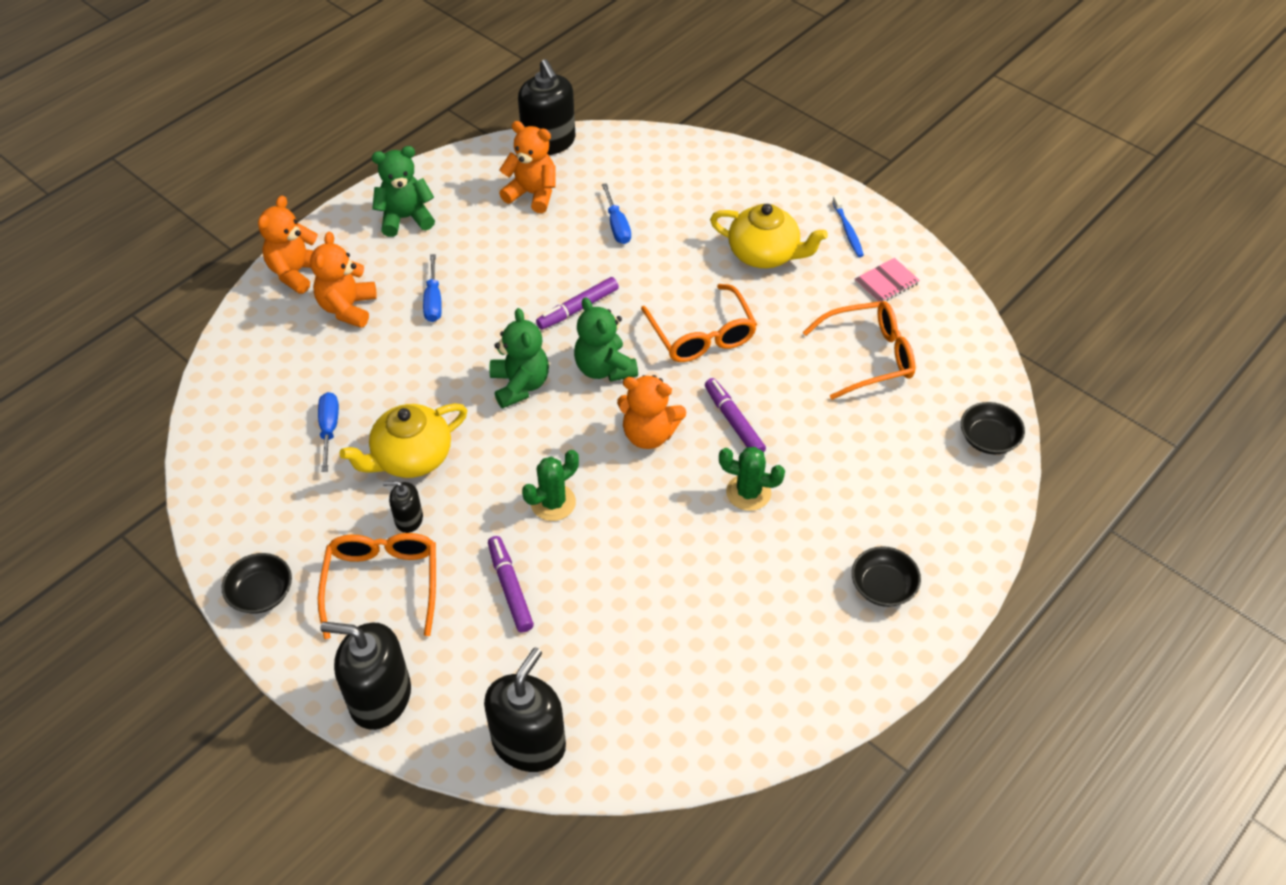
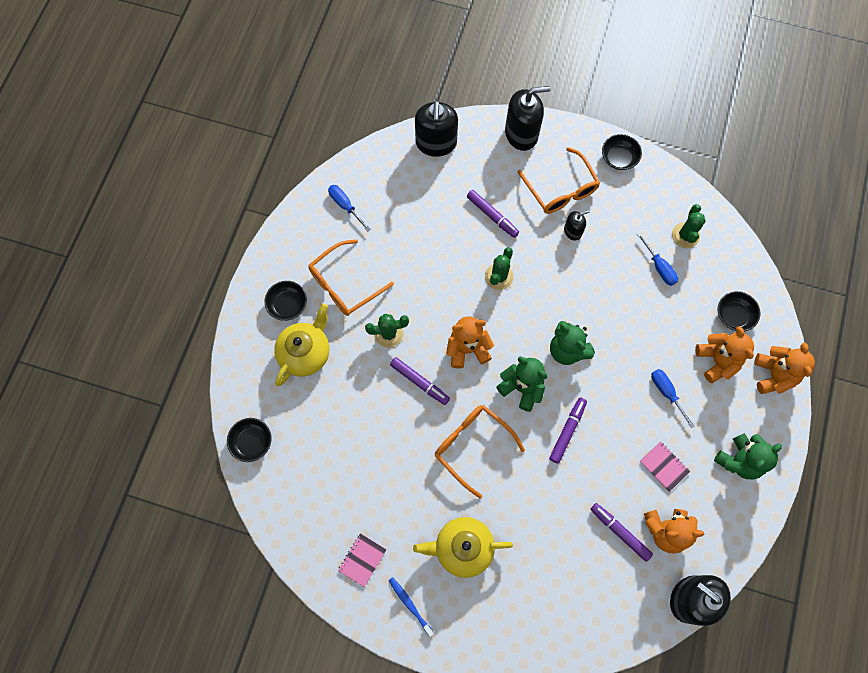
camera: 155 degrees right, 20 degrees up
yellow teapot [339,403,467,478] -> yellow teapot moved to [274,304,329,386]
blue screwdriver [602,183,631,244] -> blue screwdriver moved to [328,185,371,231]
orange glasses [803,301,915,400] -> orange glasses moved to [308,240,394,316]
none -> purple marker [590,503,653,562]
none -> pink notebook [640,441,690,492]
none -> green cactus [672,204,706,248]
none -> black bowl [718,291,761,331]

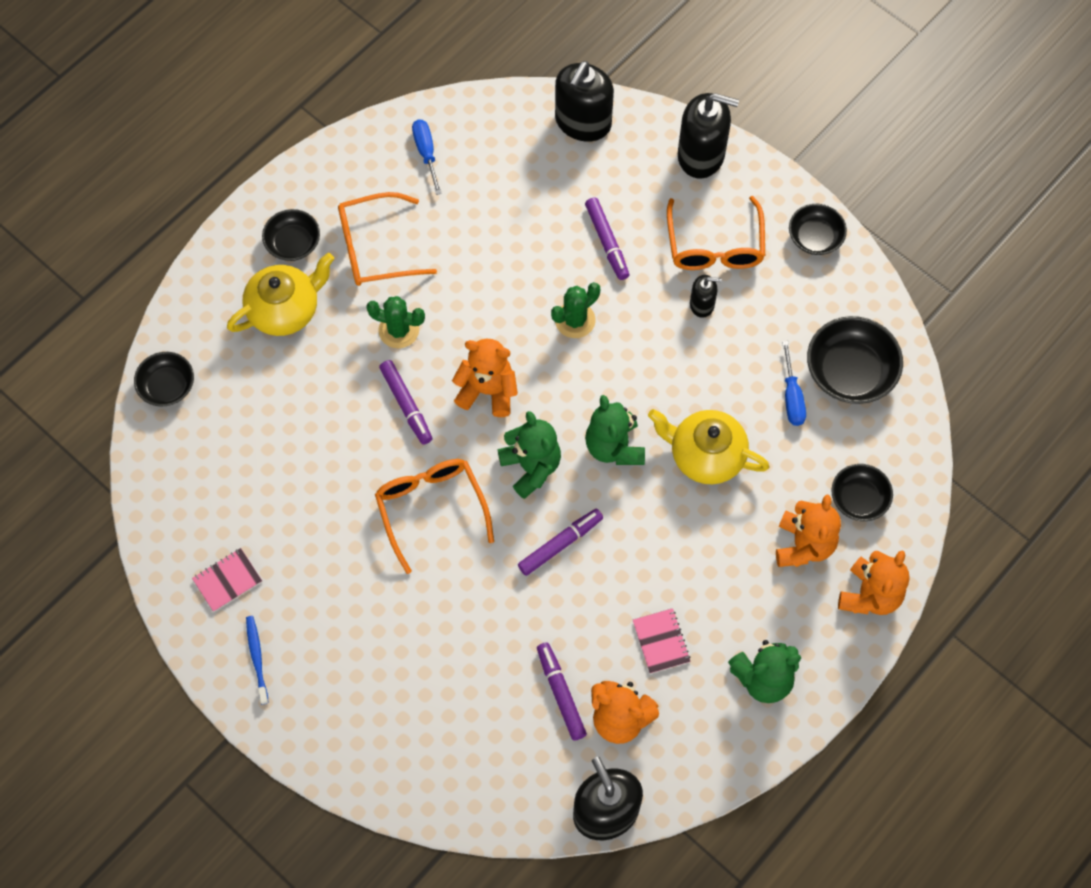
camera: 25 degrees right, 5 degrees down
yellow teapot [413,517,513,578] -> yellow teapot moved to [648,409,770,484]
blue screwdriver [651,369,695,429] -> none
green cactus [672,204,706,248] -> black bowl [807,316,903,404]

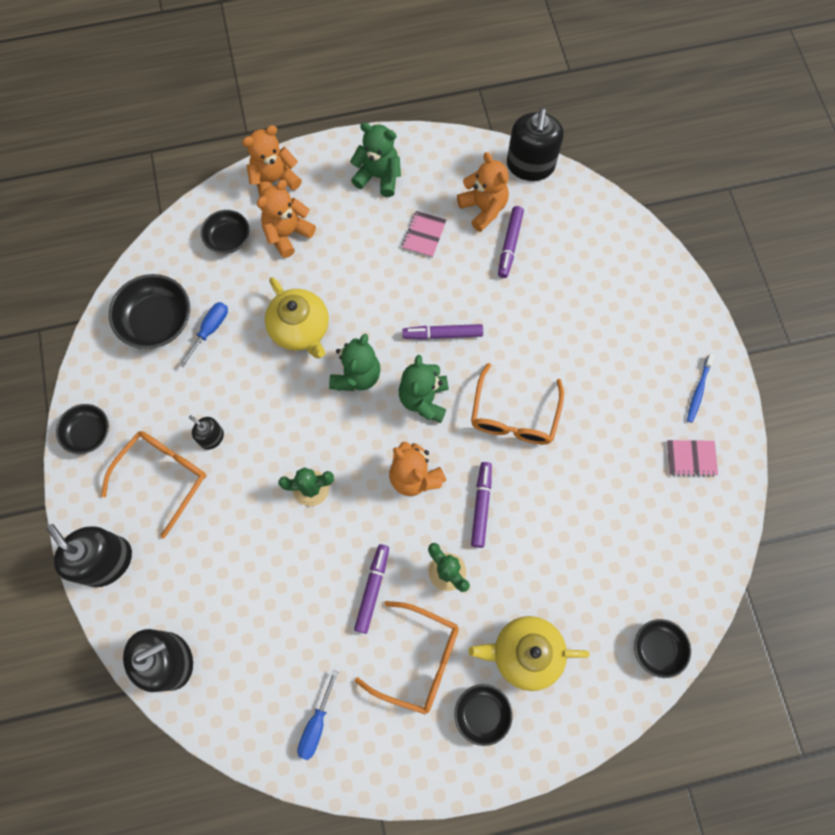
camera: 145 degrees left, 5 degrees up
purple marker [585,197,629,280] -> purple marker moved to [354,544,389,634]

